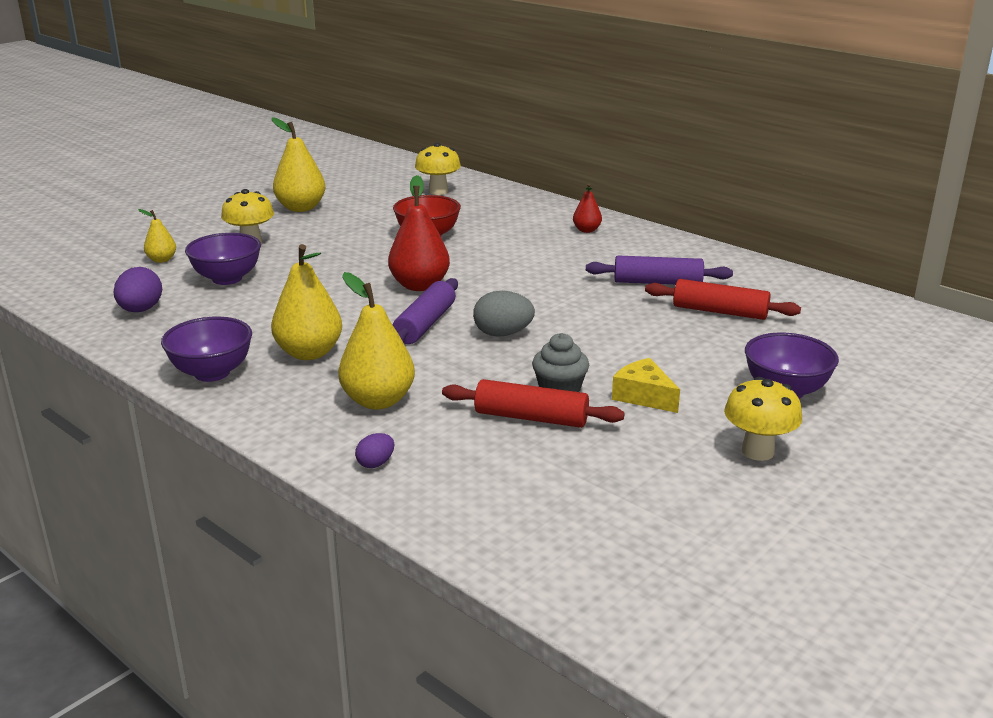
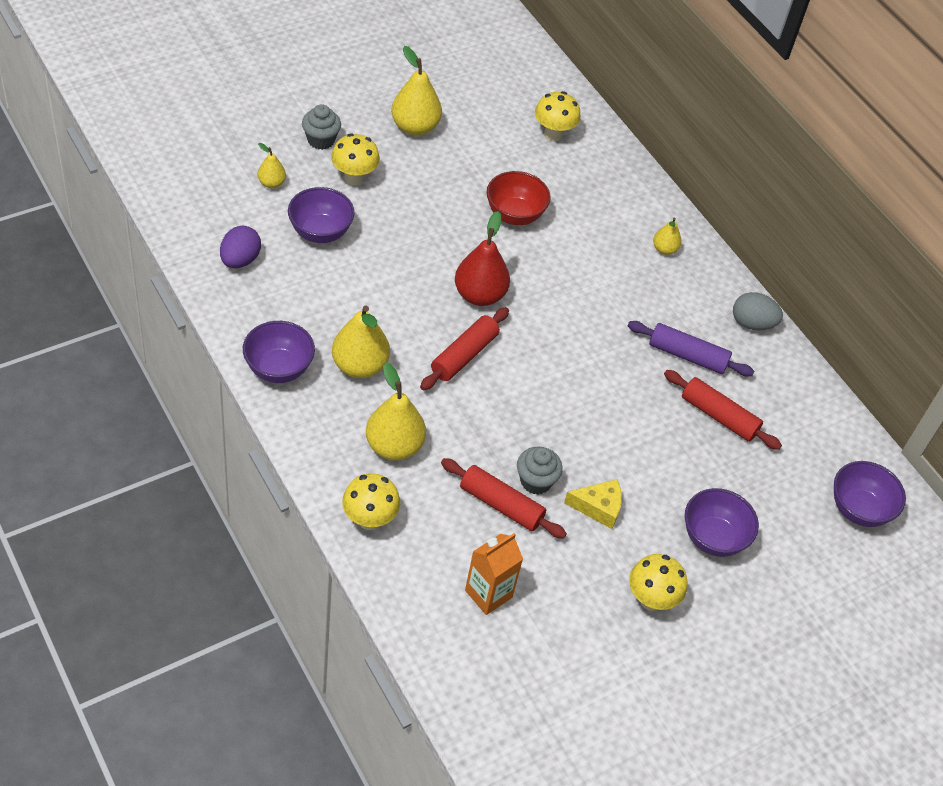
camera: 10 degrees right, 25 degrees up
purple egg [355,433,394,468] -> yellow mushroom [342,473,400,530]
purple rolling pin [393,278,458,344] -> red rolling pin [420,307,509,390]
grey egg [473,291,535,337] -> grey egg moved to [733,292,783,330]
red pear [573,184,602,233] -> yellow pear [653,217,682,255]
yellow cheese [612,358,680,413] -> yellow cheese turned 120 degrees clockwise [564,479,622,529]
none -> grey cupcake [302,104,341,150]
none -> orange carton [465,533,523,615]
none -> purple bowl [834,461,906,527]

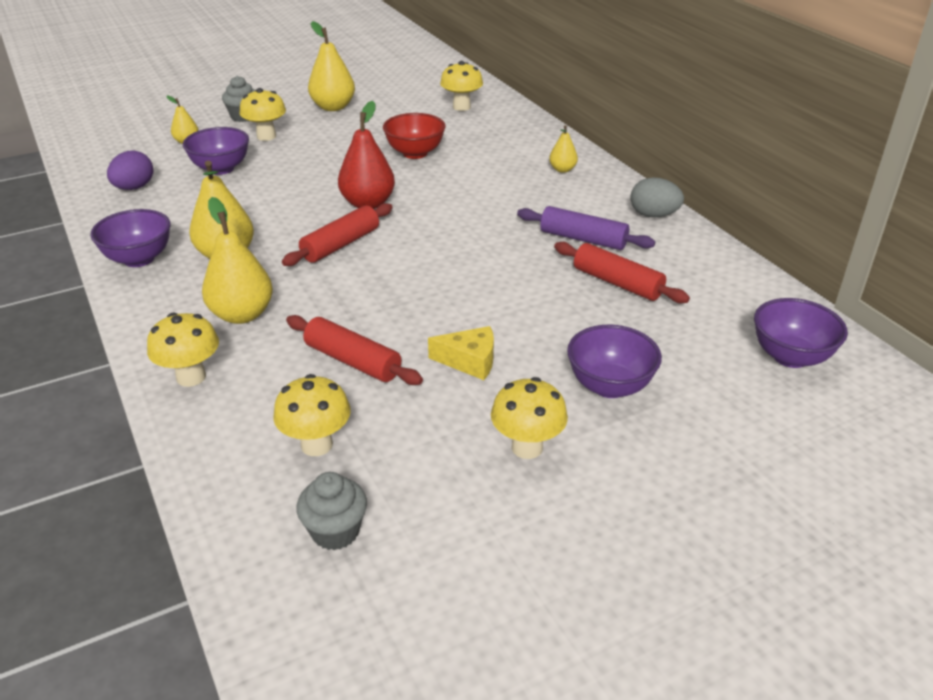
camera: 10 degrees right, 15 degrees down
orange carton [465,533,523,615] -> yellow mushroom [273,374,351,456]
grey cupcake [517,447,563,494] -> grey cupcake moved to [296,472,367,550]

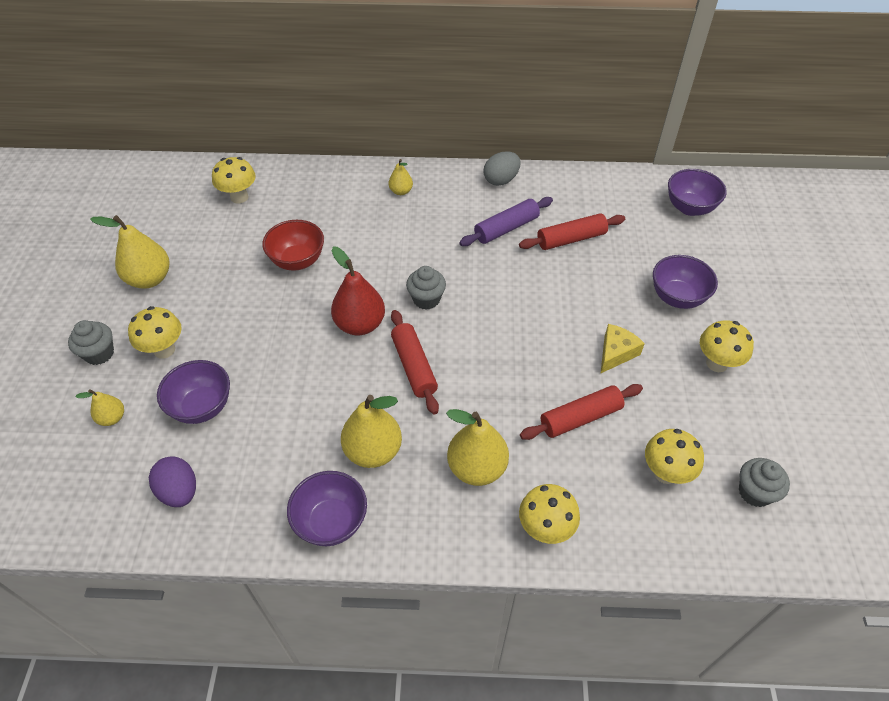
camera: 60 degrees left, 15 degrees up
none -> grey cupcake [406,266,446,310]

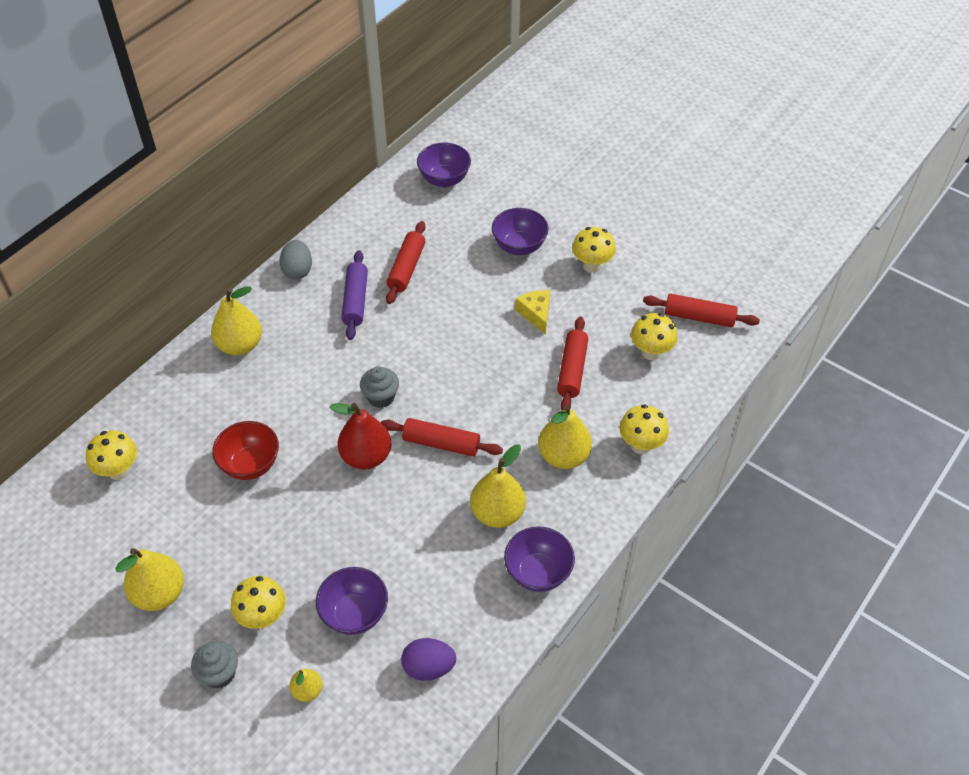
camera: 55 degrees left, 0 degrees up
yellow pear [389,159,413,195] -> yellow pear [211,286,262,355], size x1.87
grey cupcake [739,458,790,507] -> red rolling pin [643,294,760,328]

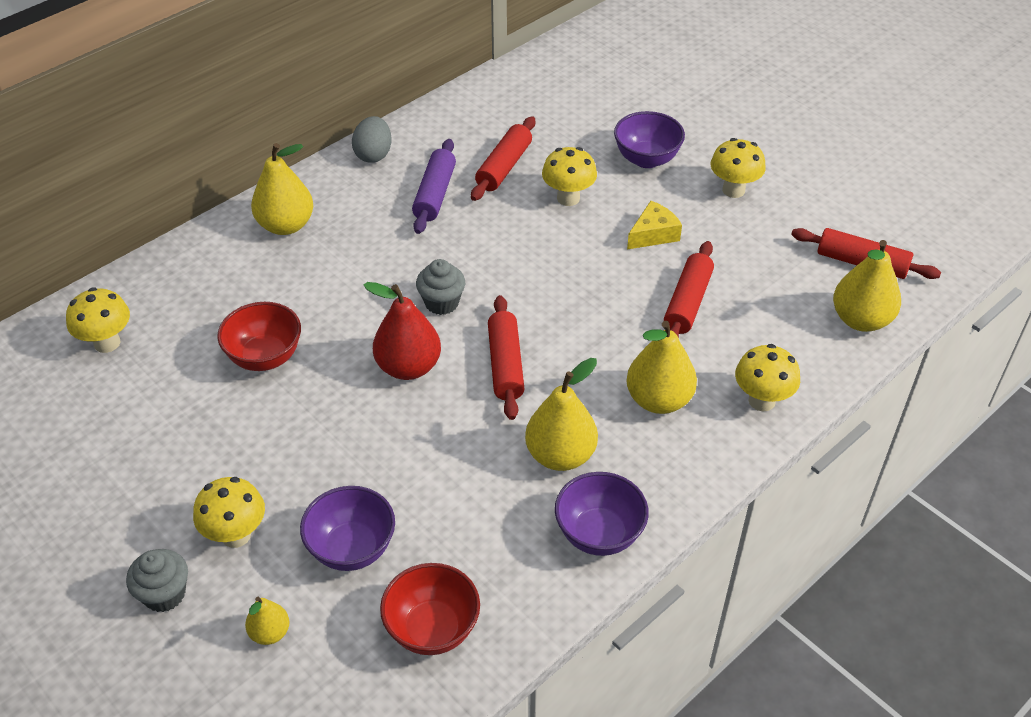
camera: 10 degrees right, 5 degrees down
yellow pear [115,548,184,611] -> yellow pear moved to [833,240,901,332]
red rolling pin [381,418,503,457] -> red rolling pin turned 60 degrees clockwise [488,295,524,420]
purple egg [401,638,456,681] -> red bowl [380,563,480,655]
purple bowl [417,143,471,187] -> none
yellow cheese [515,290,550,335] -> yellow cheese turned 60 degrees clockwise [627,201,682,249]
yellow mushroom [631,313,678,360] -> yellow mushroom moved to [542,147,597,206]

